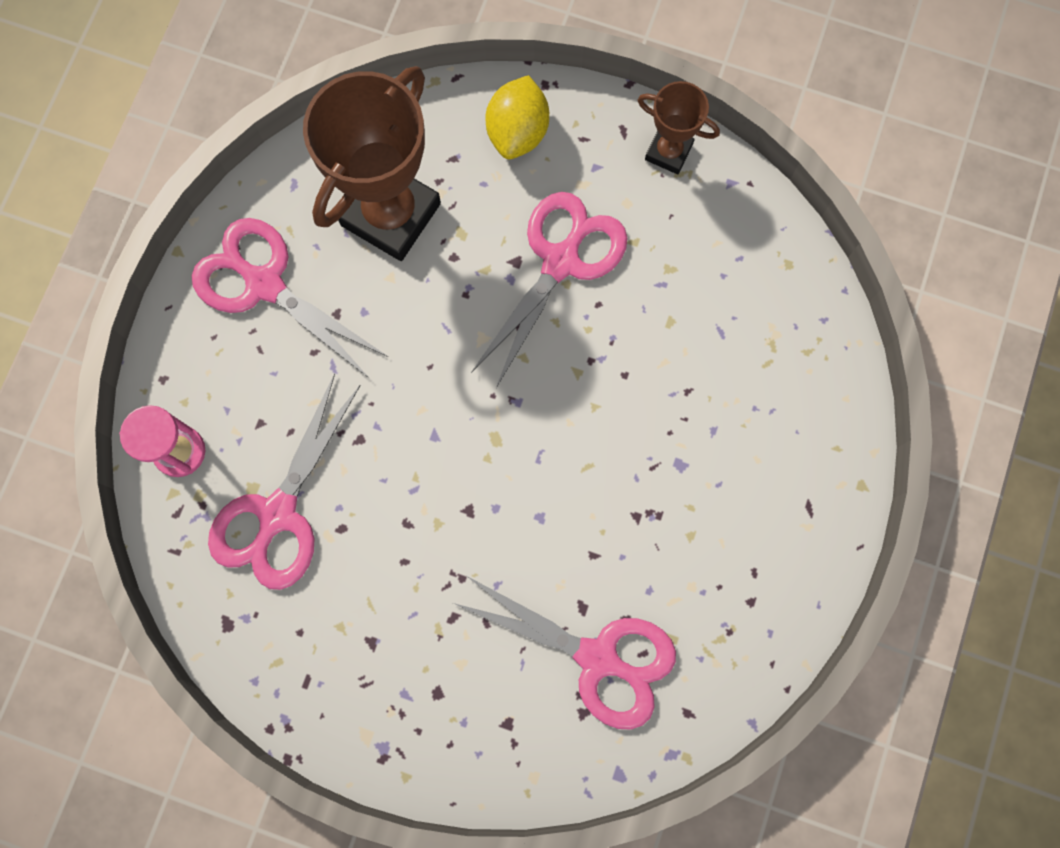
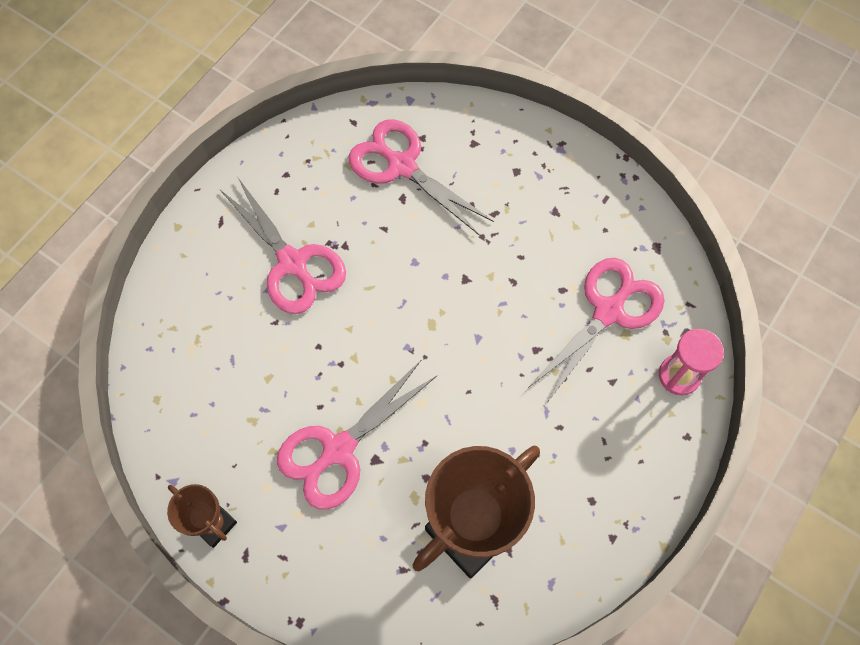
camera: 165 degrees left, 10 degrees down
pink scissors [192,218,388,379] -> pink scissors moved to [220,178,346,314]
yellow lemon [485,75,549,159] -> none

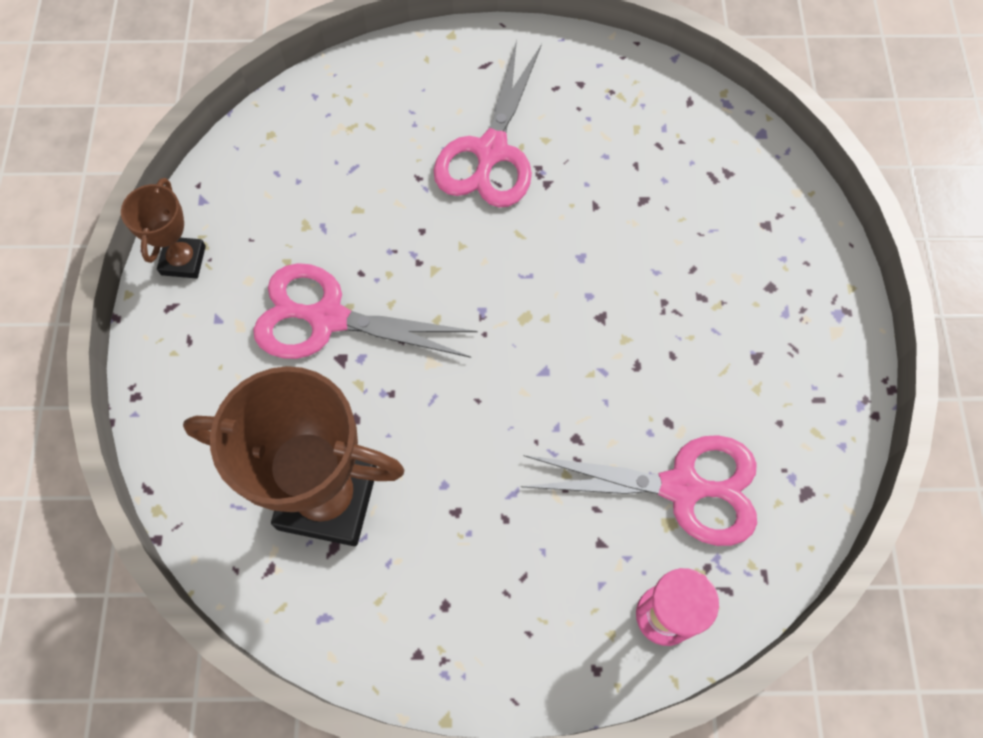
camera: 55 degrees right, 0 degrees up
pink scissors [348,119,494,236] -> none

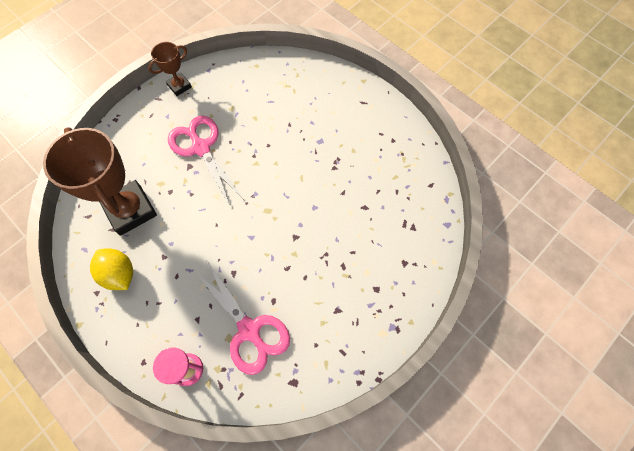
camera: 45 degrees right, 0 degrees up
pink scissors [433,40,542,207] -> none
none -> yellow lemon [90,248,133,290]

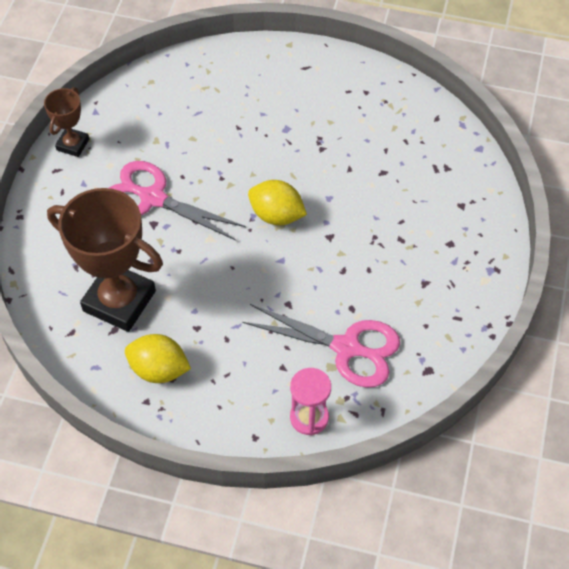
camera: 30 degrees left, 10 degrees down
none -> yellow lemon [248,180,307,225]

